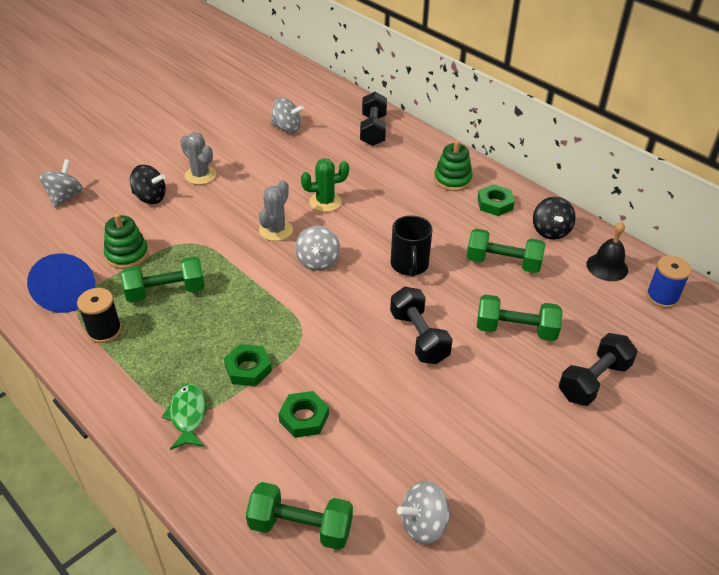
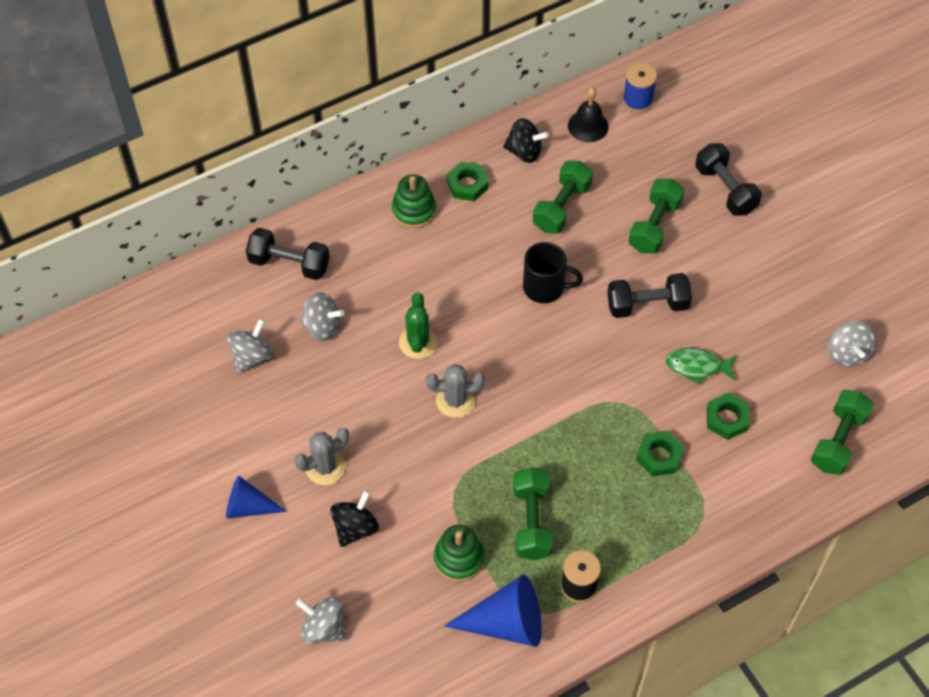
camera: 75 degrees left, 15 degrees up
green fish [162,383,207,450] -> green fish moved to [666,348,737,385]
grey cactus [259,180,293,241] -> grey cactus turned 45 degrees counterclockwise [426,364,485,418]
grey spinning top [295,226,340,271] -> grey spinning top moved to [300,292,344,341]
none -> blue cone [226,476,287,519]

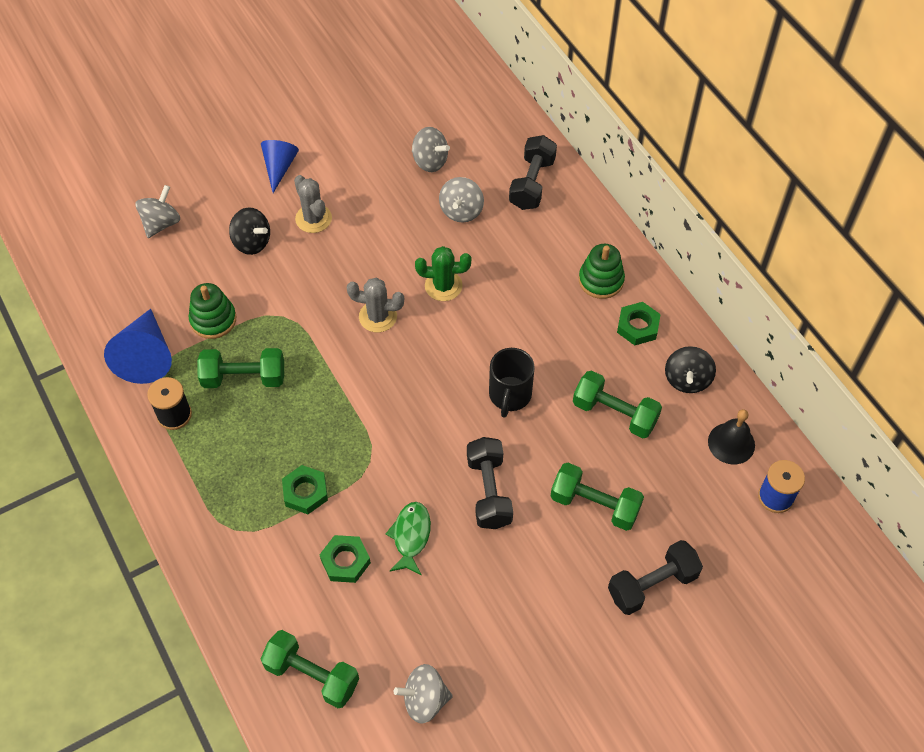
camera: 90 degrees right, 0 degrees up
grey cactus [426,364,485,418] -> grey cactus turned 75 degrees counterclockwise [347,278,404,332]

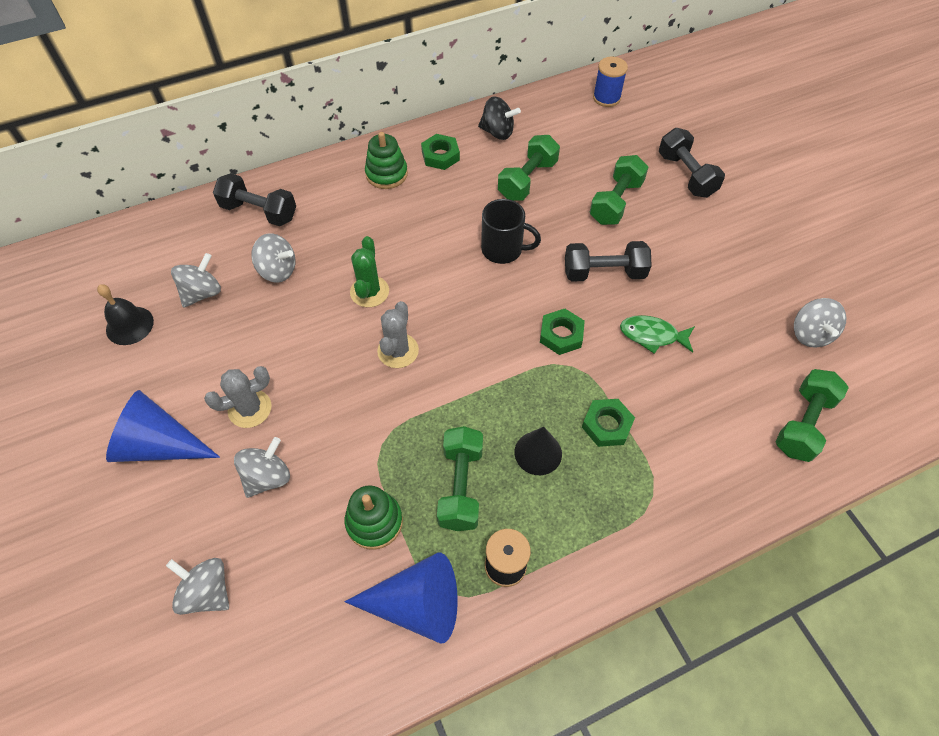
camera: 85 degrees left, 0 degrees up
black spinning top [229,207,270,255] -> grey spinning top [234,437,290,498]
blue cone [261,140,299,193] -> blue cone [106,390,220,462], size x1.55
green nut [319,535,371,583] -> green nut moved to [540,309,585,355]
black bell [708,409,755,464] -> black bell moved to [97,284,154,345]
none -> black cone [514,427,562,475]

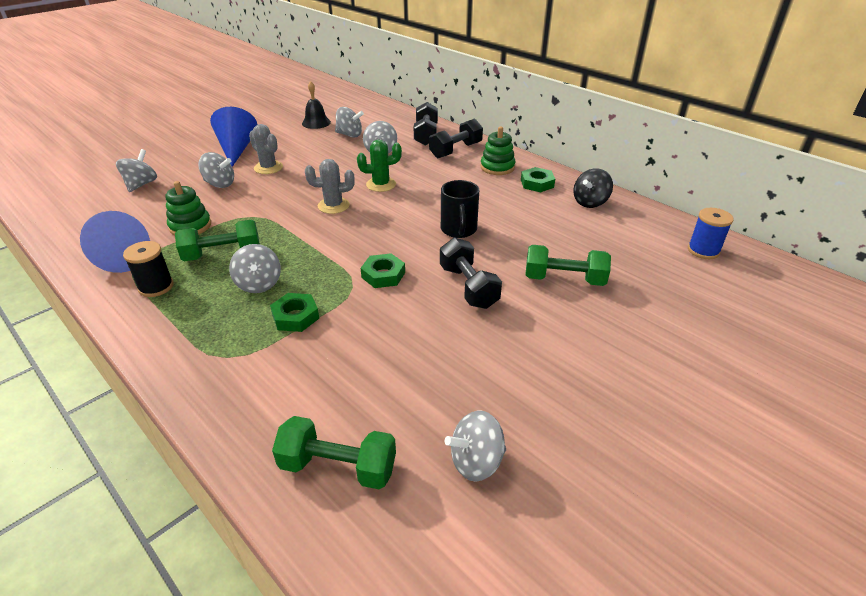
camera: 70 degrees right, 20 degrees down
black spinning top [478,96,521,140] -> black spinning top turned 45 degrees clockwise [573,168,613,208]
green dumbbell [498,135,560,201] -> none
black cone [514,427,562,475] -> grey spinning top [229,244,281,293]
green fish [620,315,695,354] -> none
black dumbbell [659,128,725,198] -> black dumbbell moved to [429,118,483,158]

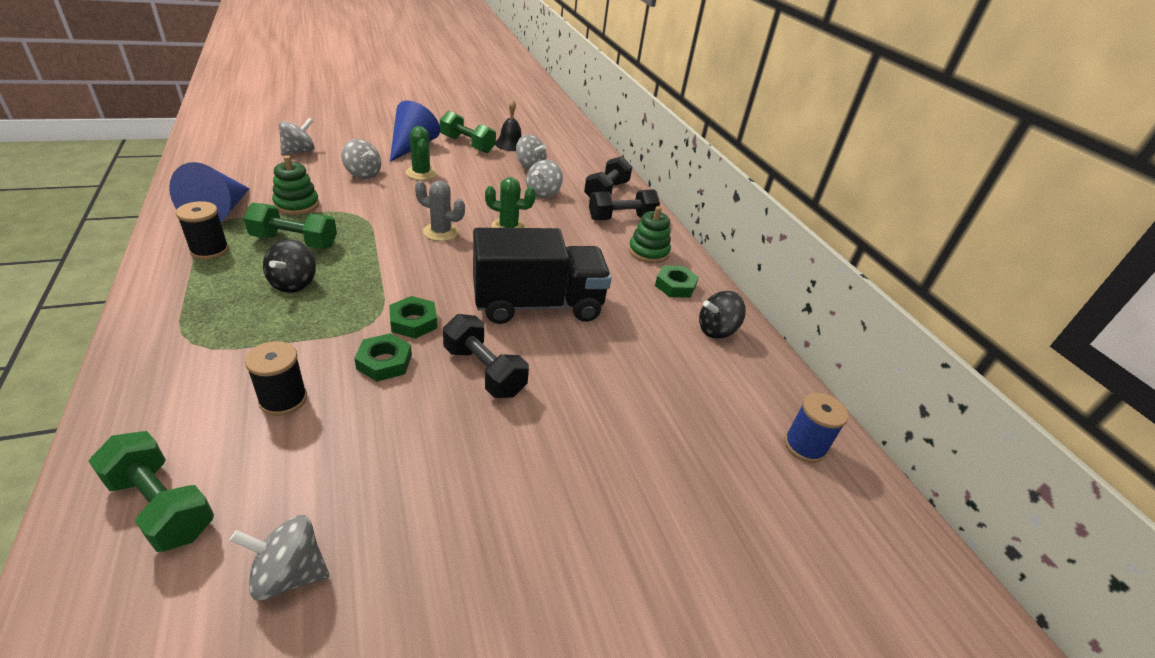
camera: 20 degrees right, 0 degrees up
grey spinning top [229,244,281,293] -> black spinning top [263,239,316,293]
grey cactus [249,124,283,174] -> green cactus [406,126,437,180]
green nut [270,293,319,332] -> green nut moved to [354,333,412,382]
black dumbbell [440,237,502,309] -> black dumbbell turned 45 degrees counterclockwise [443,314,529,398]
black mug [441,180,479,238] -> black truck [473,228,612,324]
green dumbbell [525,245,611,286] -> green dumbbell moved to [440,111,496,153]
none -> black spool [245,341,307,416]

